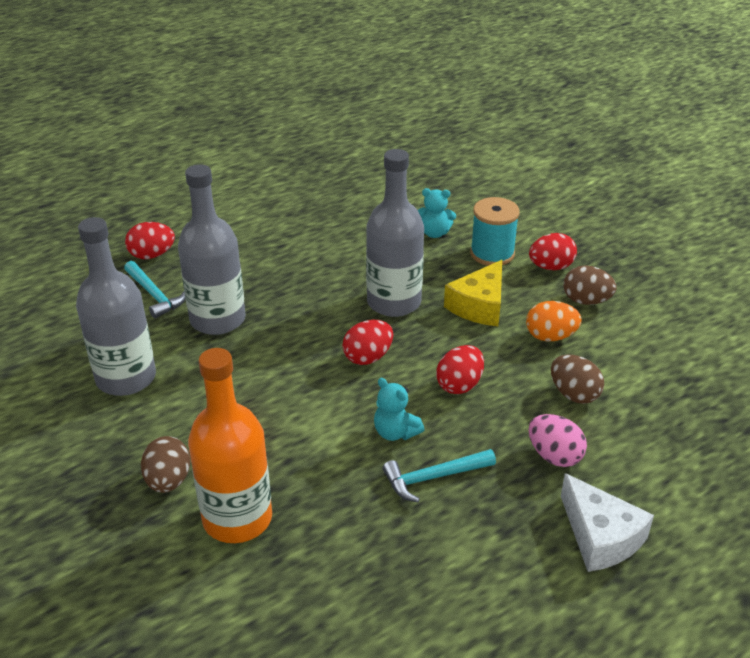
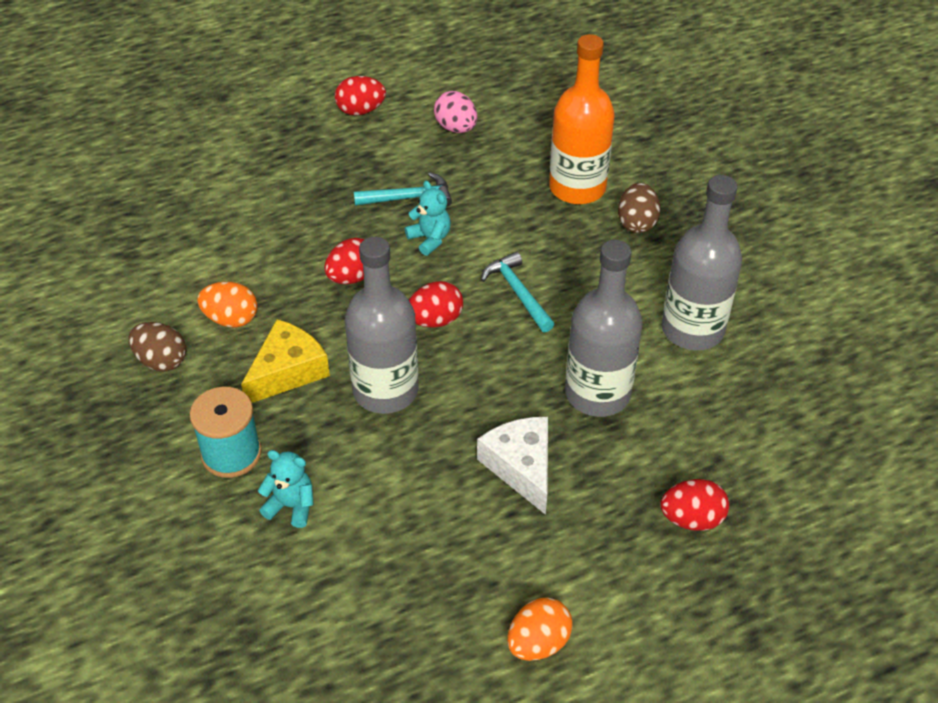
camera: 170 degrees left, 10 degrees up
turquoise hammer [124,261,185,319] -> turquoise hammer moved to [481,251,554,332]
red egg [529,233,577,270] -> red egg moved to [335,76,386,115]
pink egg [529,414,587,467] -> pink egg moved to [434,91,477,133]
brown egg [551,354,604,404] -> none
white cheese [561,473,654,572] -> white cheese moved to [477,417,548,515]
none -> orange egg [507,597,573,661]

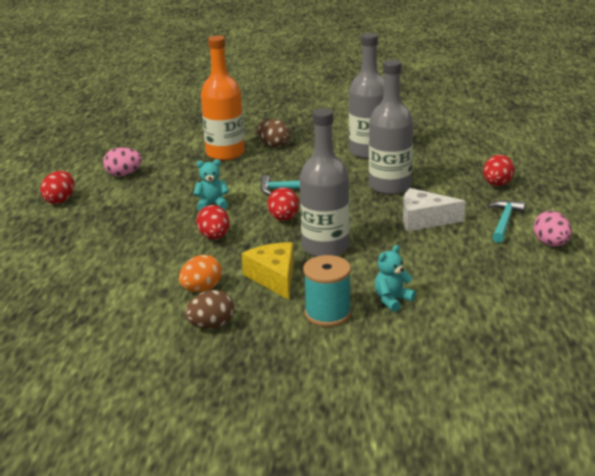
camera: 60 degrees left, 20 degrees down
turquoise hammer [354,172,452,207] -> turquoise hammer moved to [488,200,526,243]
orange egg [507,597,573,661] -> pink egg [534,211,572,247]

